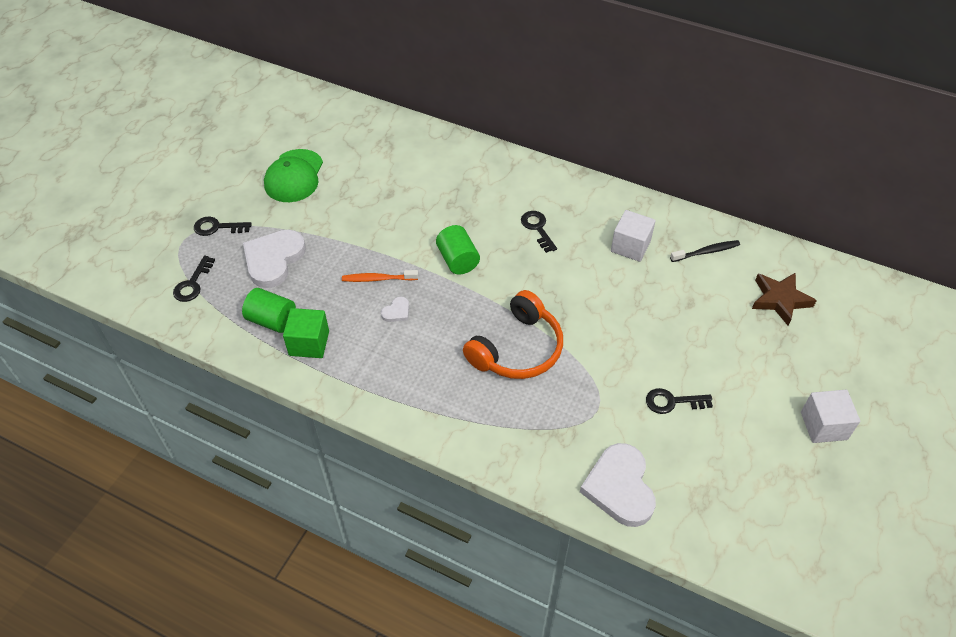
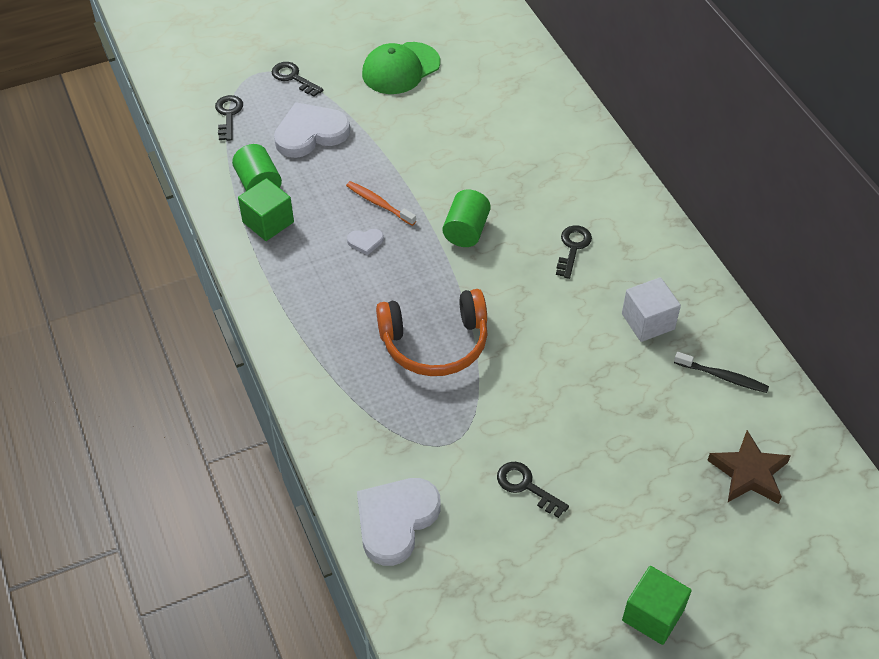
camera: 40 degrees right, 0 degrees up
black key [173,256,215,302] -> black key turned 120 degrees clockwise [215,95,243,141]
white cube [801,390,860,443] -> green cube [622,566,692,645]

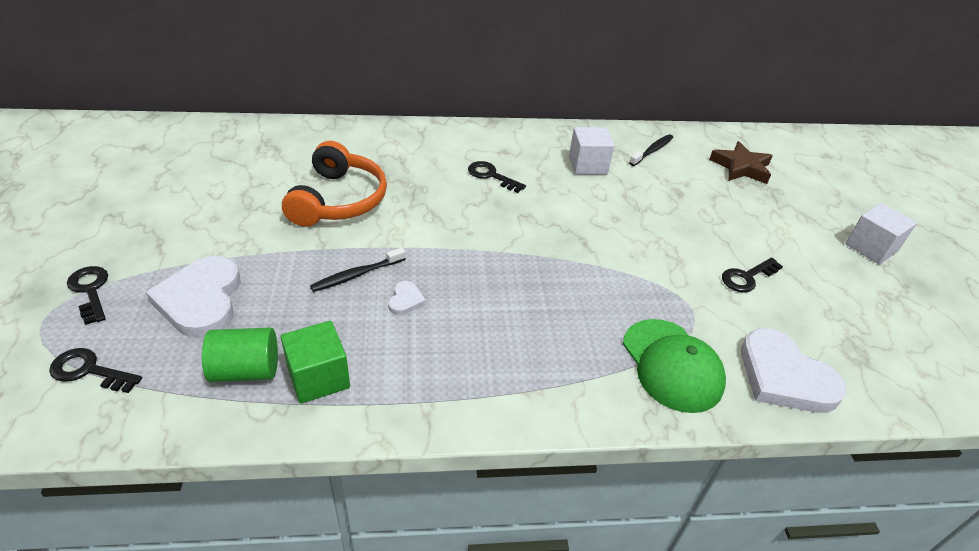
camera: 75 degrees left, 10 degrees down
black key [272,62,323,97] -> black key turned 90 degrees clockwise [67,266,108,325]
orange toothbrush [346,181,416,226] -> black toothbrush [310,247,406,292]
green cap [362,42,440,94] -> green cap moved to [623,319,726,413]
orange headphones [376,289,488,376] -> orange headphones moved to [282,141,387,227]
green cylinder [443,189,491,247] -> none
green cube [622,566,692,645] -> white cube [845,203,917,264]

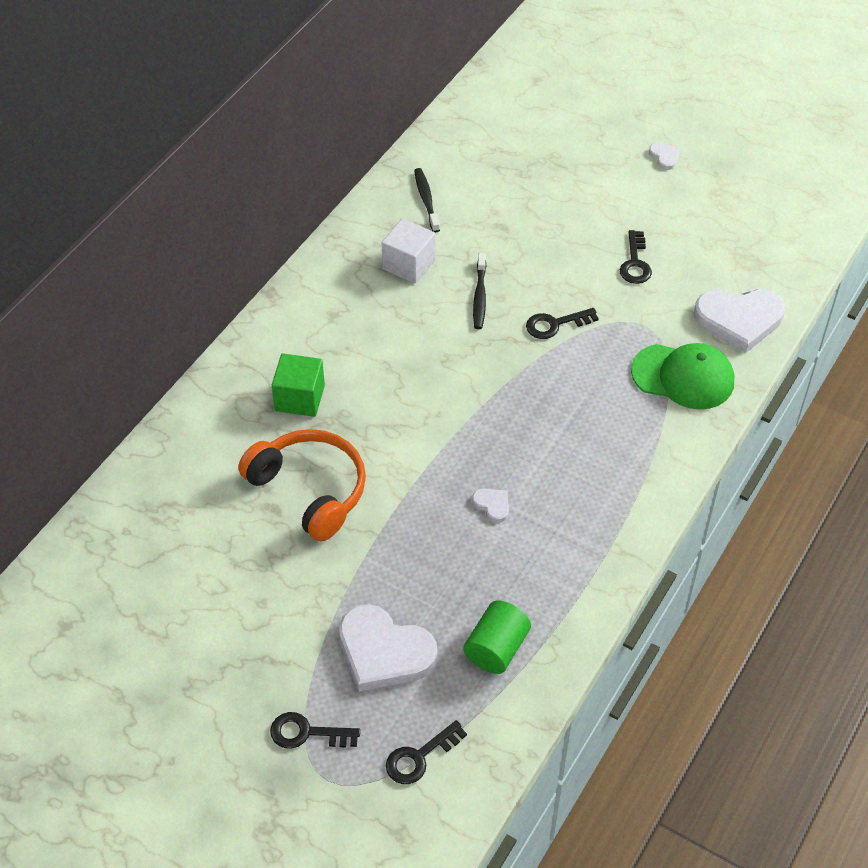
camera: 50 degrees left, 10 degrees up
green cube [281,321,350,404] -> green cube moved to [272,353,325,417]
black toothbrush [310,247,406,292] -> black toothbrush moved to [473,253,486,329]
black key [468,161,526,193] -> black key moved to [526,308,599,339]
brown star [709,141,773,184] -> none
white cube [845,203,917,264] -> white heart [649,143,680,170]

